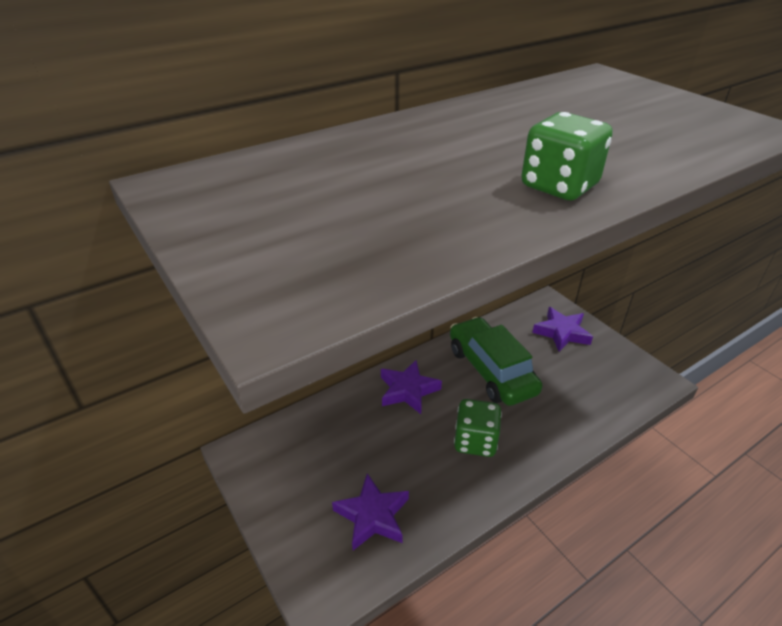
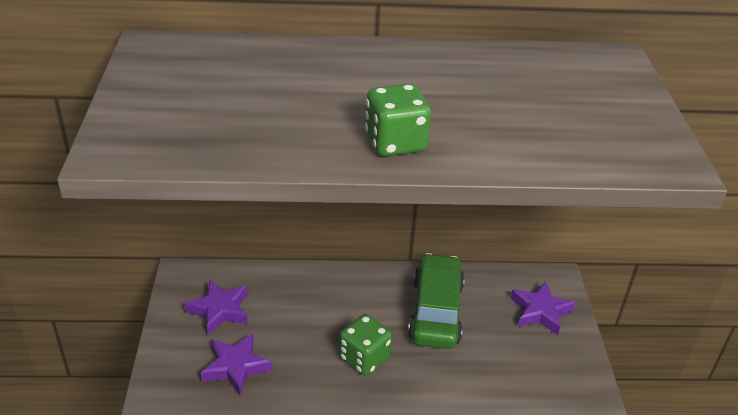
camera: 30 degrees right, 0 degrees up
purple star [381,360,442,414] -> purple star moved to [184,280,248,335]

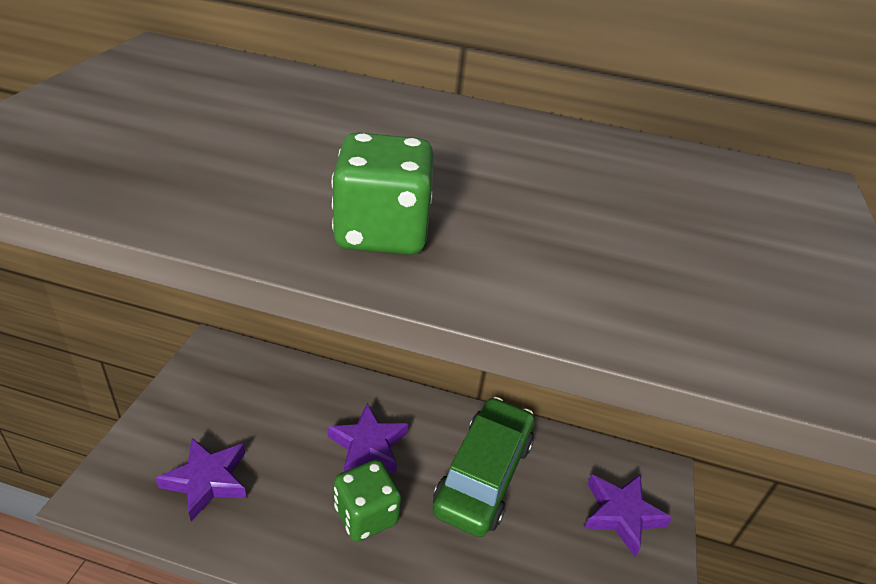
camera: 15 degrees right, 0 degrees up
purple star [184,280,248,335] -> purple star moved to [328,403,409,474]

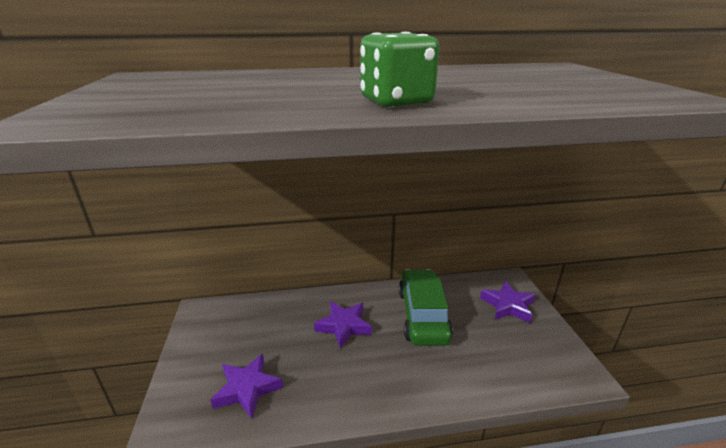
camera: 20 degrees left, 10 degrees down
green dice [334,459,401,542] -> none

